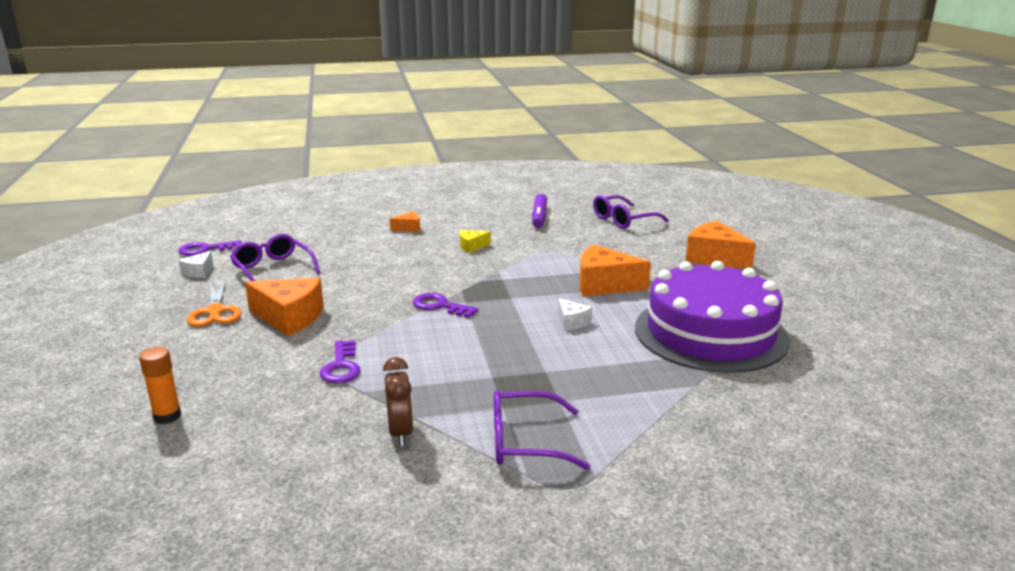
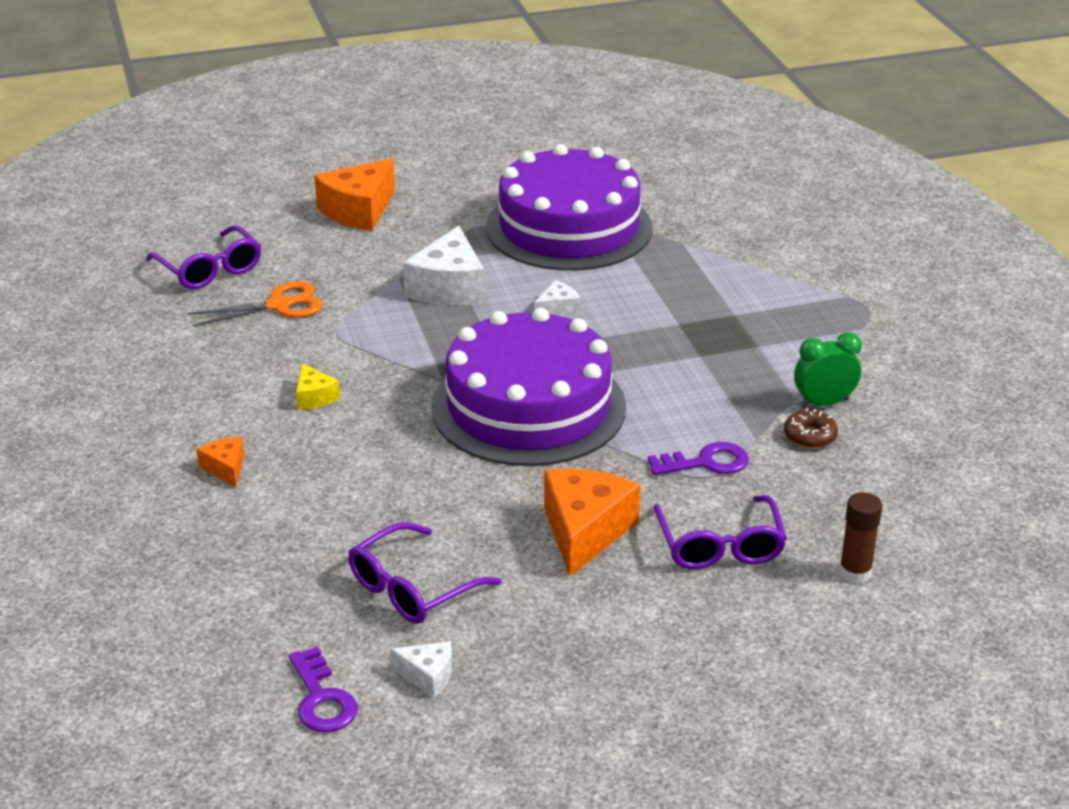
camera: 95 degrees left, 10 degrees up
orange glue stick [139,347,181,424] -> brown glue stick [839,492,882,583]
orange scissors [187,279,242,327] -> orange scissors moved to [188,281,323,326]
brown clock [383,357,413,446] -> green clock [794,332,862,408]
purple key [413,293,479,318] -> purple cake [431,308,626,466]
purple glasses [494,390,590,470] -> purple glasses moved to [653,495,787,569]
purple marker [532,194,547,228] -> none
orange cheese [580,245,651,296] -> white cheese [403,225,485,305]
none -> brown donut [784,408,838,448]

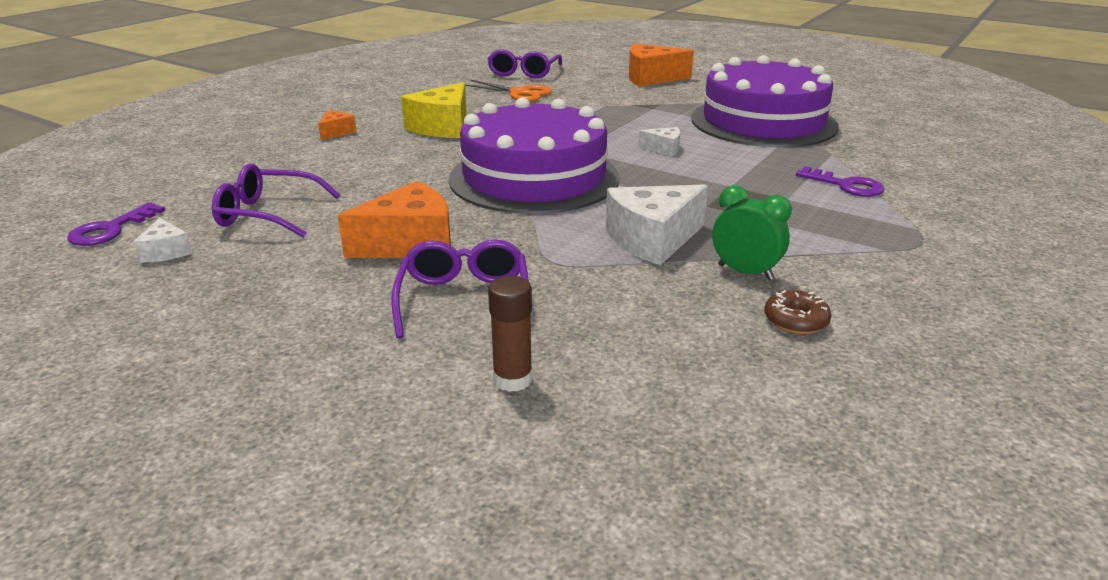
camera: 50 degrees right, 5 degrees down
yellow cheese [296,363,340,410] -> yellow cheese [401,82,467,138], size x1.98
white cheese [403,225,485,305] -> white cheese moved to [606,184,708,265]
purple key [648,442,749,475] -> purple key moved to [796,166,884,197]
purple glasses [653,495,787,569] -> purple glasses turned 135 degrees clockwise [392,239,529,338]
brown donut [784,408,838,448] -> brown donut moved to [764,290,832,334]

